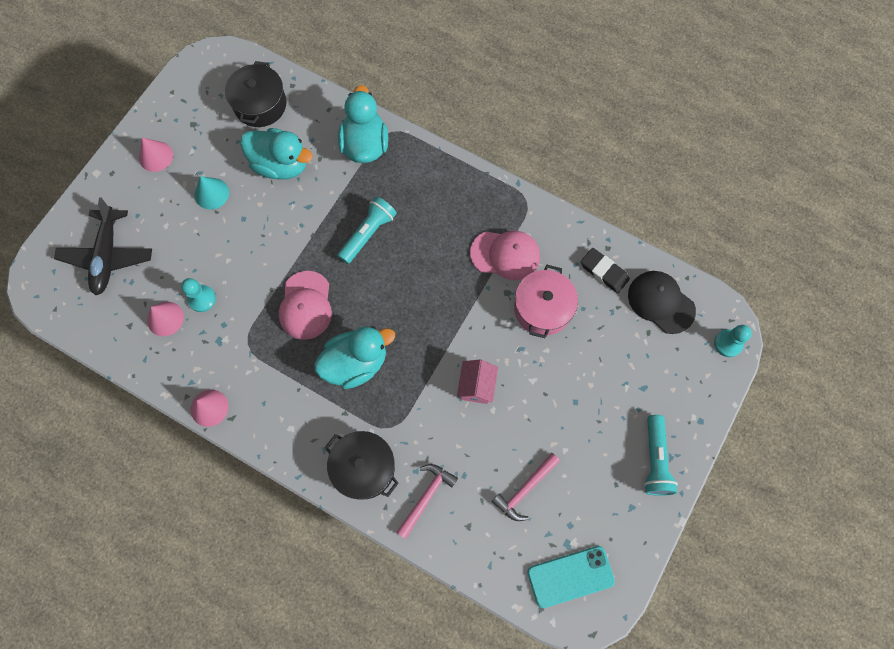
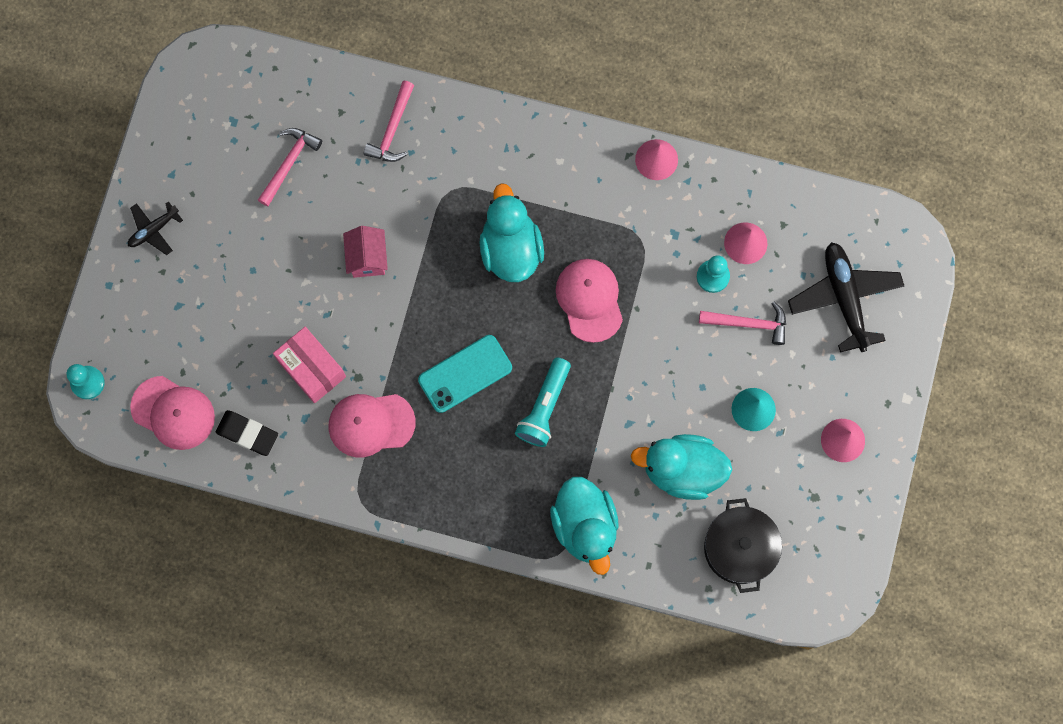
camera: 165 degrees right, 5 degrees up
turquoise duck [314,326,395,389] -> turquoise duck turned 120 degrees clockwise [479,183,544,282]
black pot [324,431,399,500] -> none
pink pot [514,265,578,338] -> pink box [273,327,346,403]
turquoise phone [527,546,615,608] -> turquoise phone moved to [418,335,512,413]
black cap [628,271,696,334] -> pink cap [130,376,215,450]
turquoise flashlight [644,415,678,496] -> black plane [128,201,183,255]
none -> pink hammer [699,302,786,345]

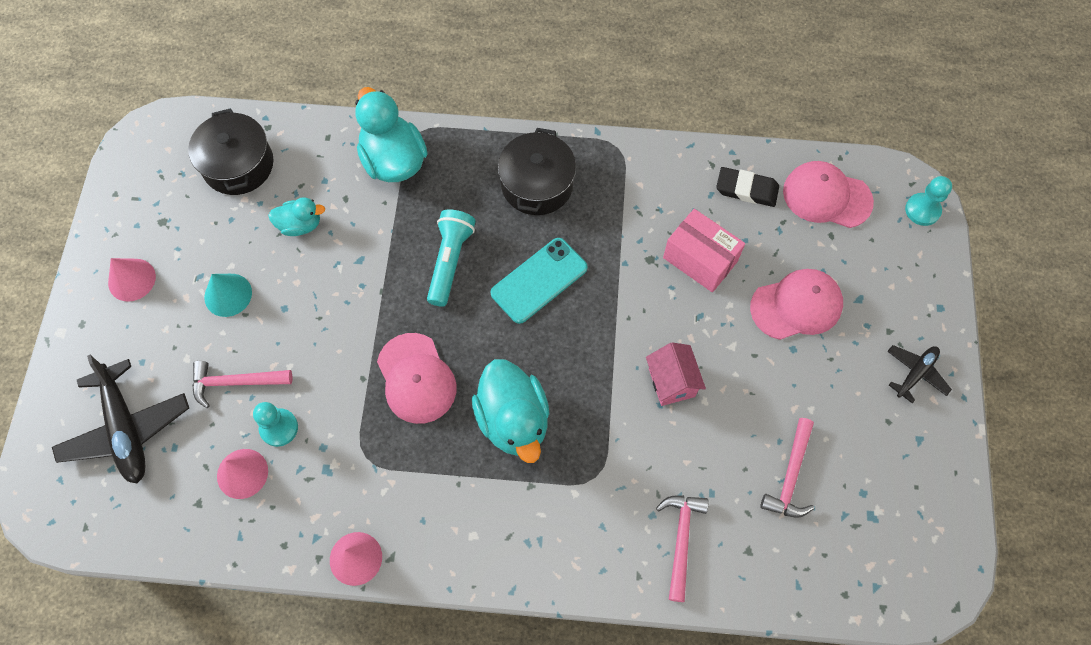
camera: 170 degrees right, 10 degrees down
pink cap [328,394,416,457] -> pink cap moved to [750,269,843,340]
turquoise duck [631,434,732,500] -> turquoise duck [268,197,325,236], size x0.55
none -> black pot [498,128,576,215]

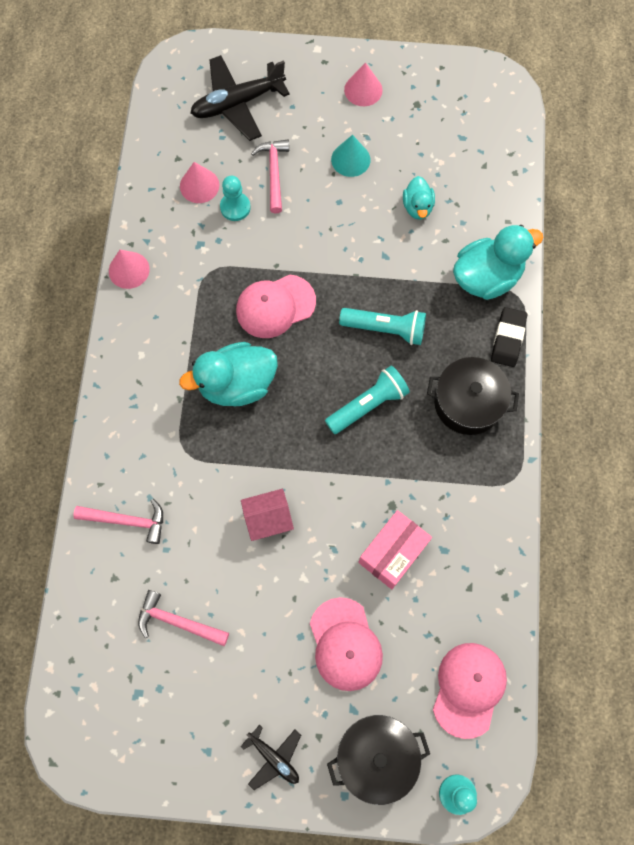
camera: 90 degrees right, 5 degrees up
black pot [188,108,273,195] -> black pot moved to [327,715,430,805]
turquoise phone [490,238,588,324] -> turquoise flashlight [325,366,410,434]
black eraser [716,167,779,207] -> black eraser moved to [491,307,527,367]

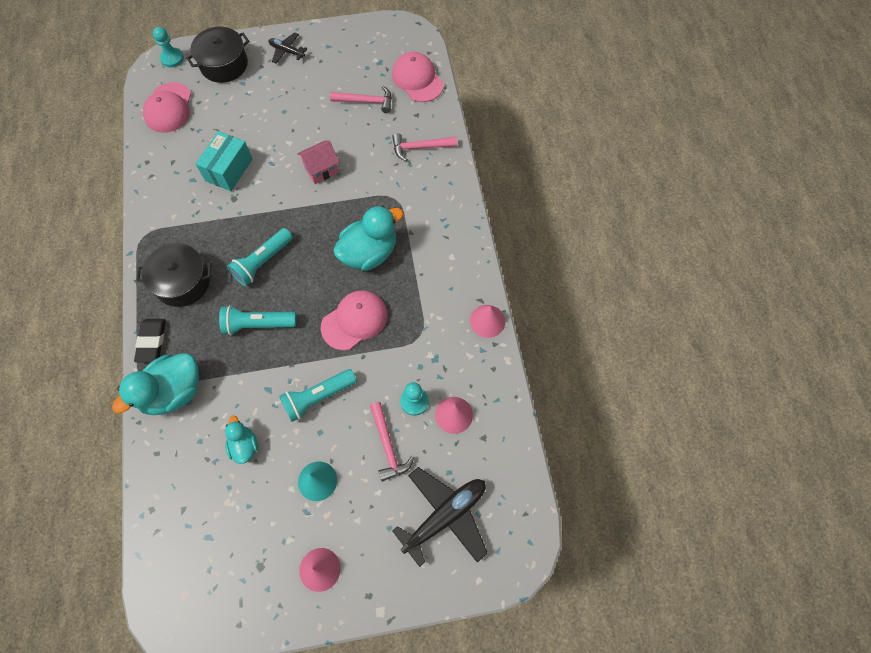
camera: 165 degrees right, 5 degrees down
pink cap [310,597,383,691] -> pink cap moved to [392,52,444,102]
pink box [358,510,432,589] -> turquoise box [195,131,253,191]
none -> turquoise flashlight [279,369,357,422]

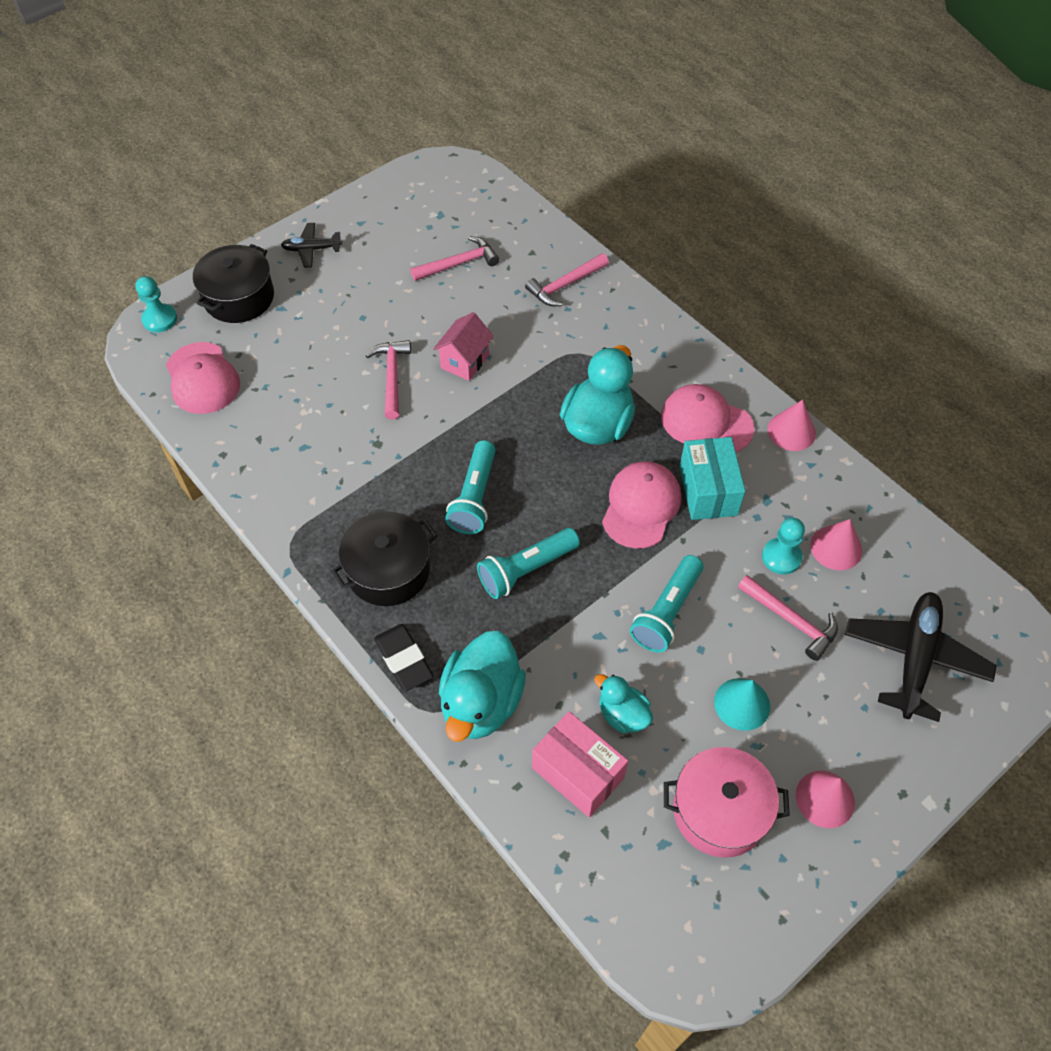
camera: 30 degrees left, 10 degrees down
turquoise box [195,131,253,191] -> turquoise box moved to [679,437,745,520]
pink cap [392,52,444,102] -> pink cap moved to [661,384,754,452]
none -> pink hammer [366,340,411,420]
none -> pink box [532,711,628,817]
none -> pink pot [664,747,790,858]

